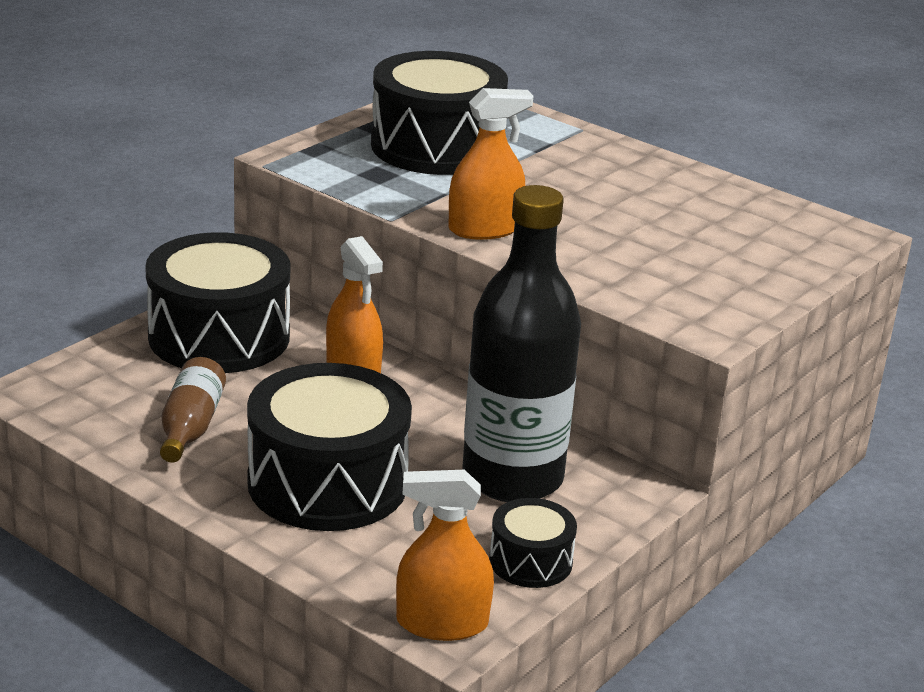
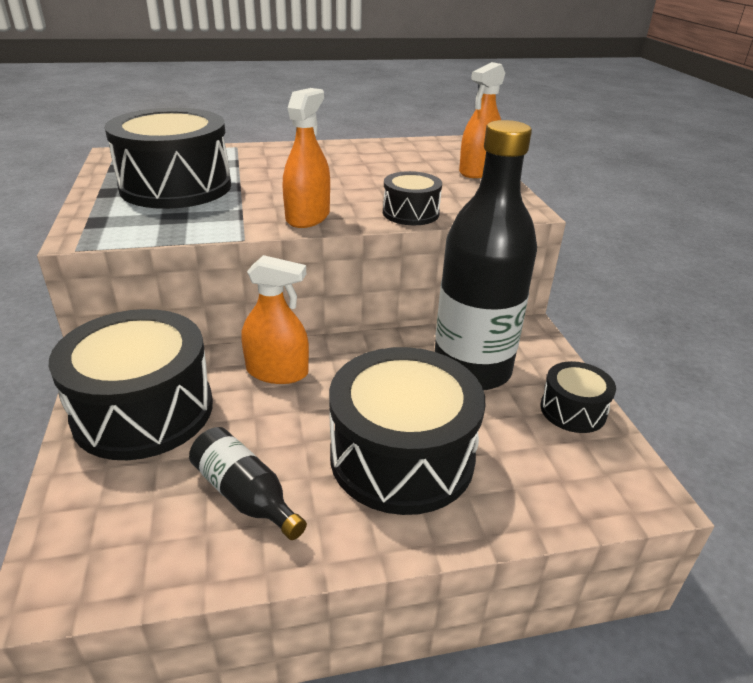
camera: 50 degrees left, 5 degrees up
brown bottle [160,357,226,463] -> black bottle [189,427,307,540]
orange spray bottle [396,470,494,641] -> orange spray bottle moved to [459,62,505,178]
none -> black drum [383,171,442,225]

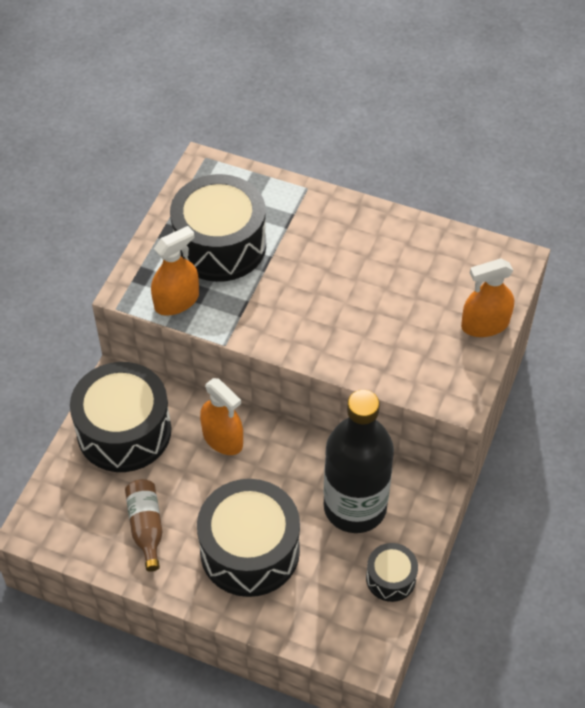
camera: 35 degrees right, 20 degrees up
black bottle [189,427,307,540] -> brown bottle [125,479,163,572]
orange spray bottle [282,88,330,228] -> orange spray bottle moved to [151,226,199,316]
black drum [383,171,442,225] -> none

